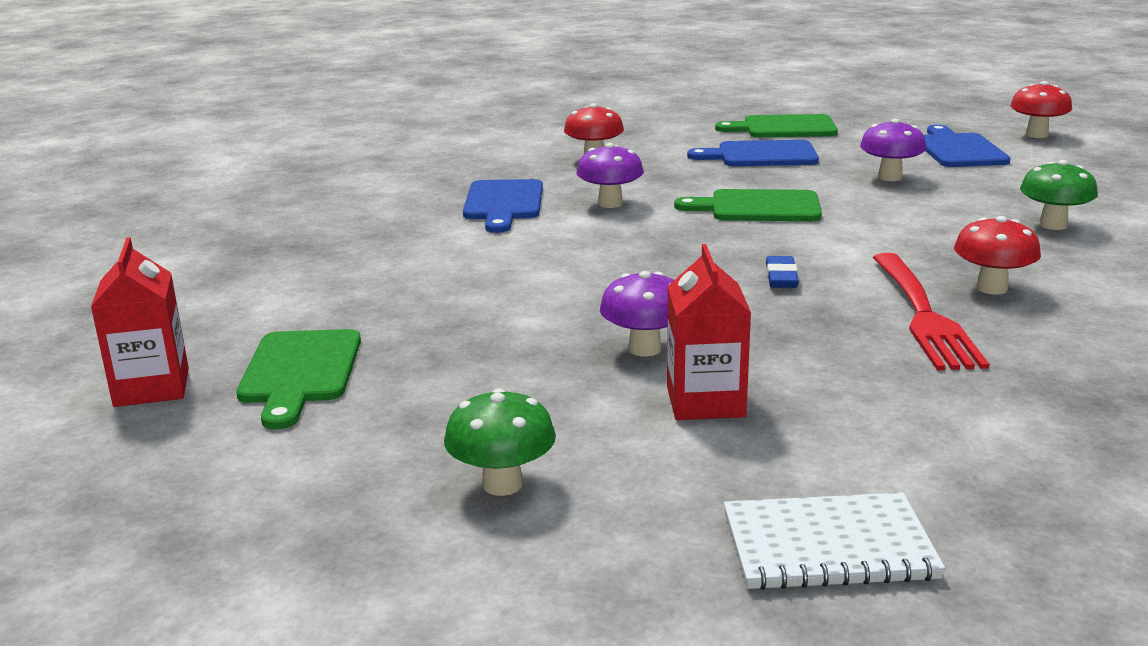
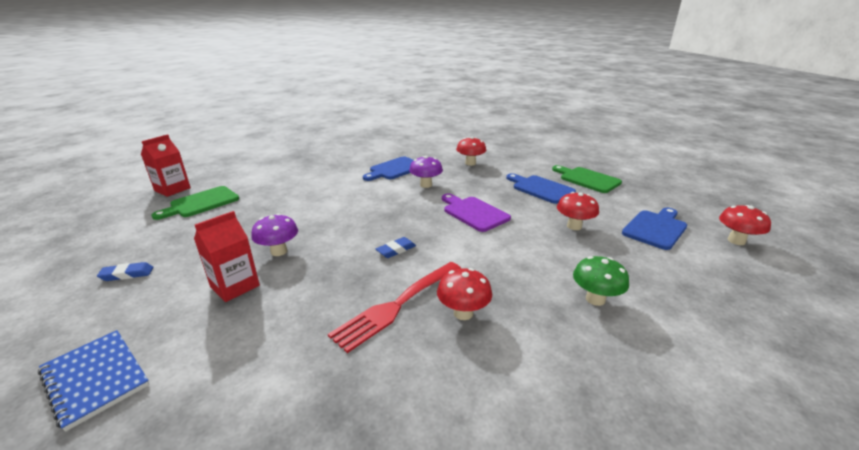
camera: 45 degrees right, 5 degrees up
green mushroom [444,388,556,496] -> blue eraser [97,262,153,281]
green cutting board [674,189,822,221] -> purple cutting board [442,194,511,232]
white notebook [724,492,945,590] -> blue notebook [38,330,150,432]
purple mushroom [860,119,926,181] -> red mushroom [557,192,599,230]

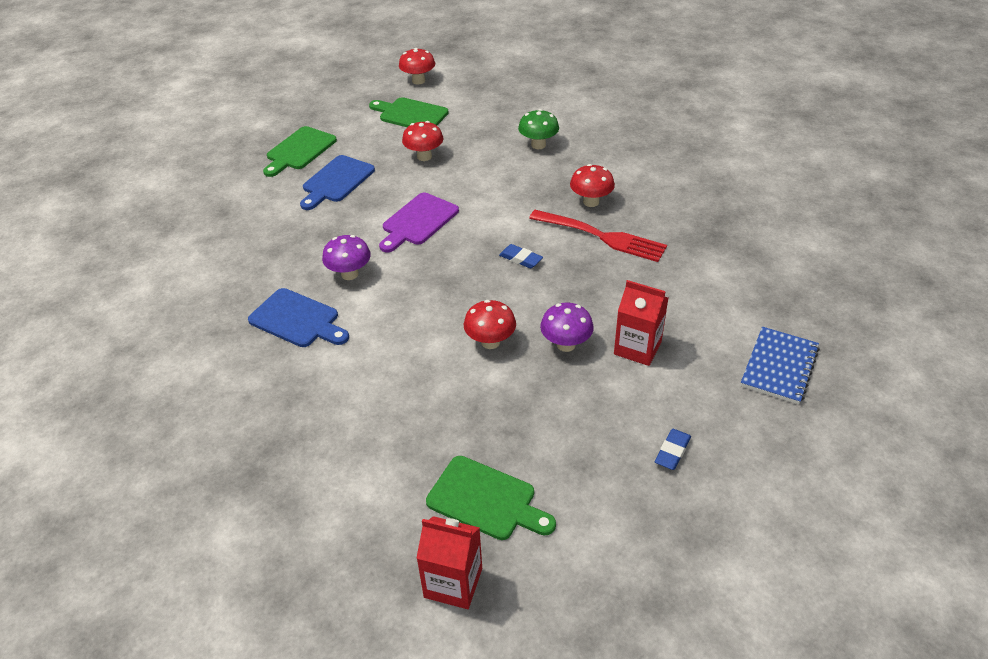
camera: 105 degrees left, 15 degrees up
blue eraser [97,262,153,281] -> blue eraser turned 60 degrees clockwise [655,429,691,470]
red mushroom [456,137,486,166] -> red mushroom moved to [464,300,516,349]
blue cutting board [622,208,687,250] -> green cutting board [369,97,449,127]

